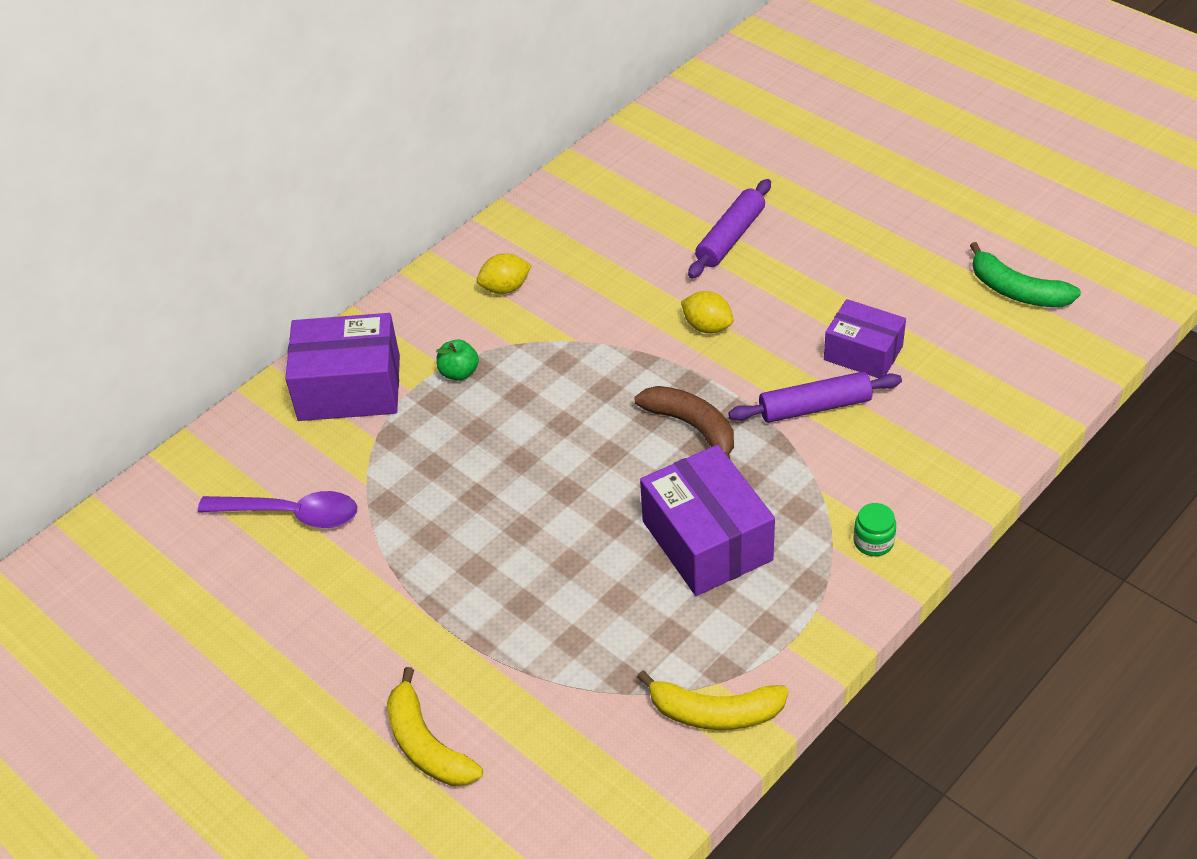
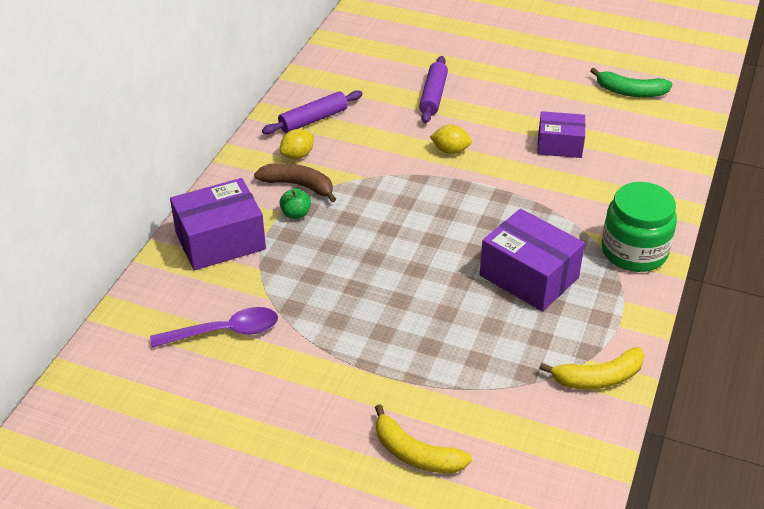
camera: 25 degrees left, 5 degrees down
brown banana [634,386,734,459] -> brown banana moved to [254,163,336,202]
purple rolling pin [729,371,902,423] -> purple rolling pin moved to [262,90,363,134]
green jar [854,503,896,556] -> green jar [602,182,677,272], size x2.40

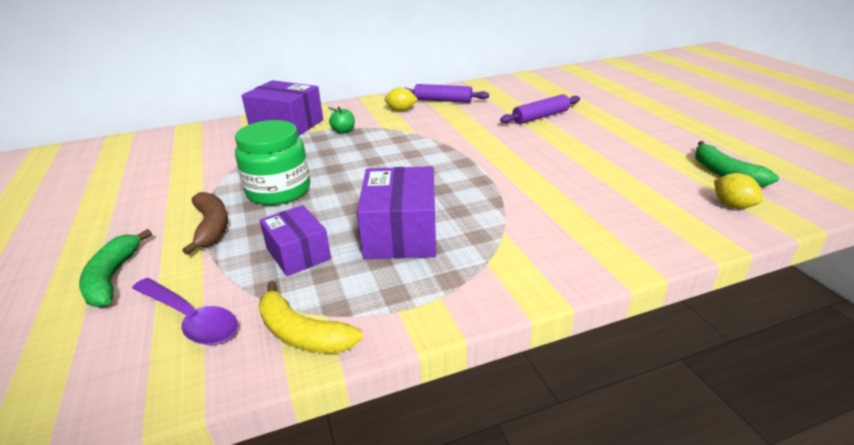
camera: 50 degrees right, 10 degrees down
purple spoon [150,307,278,347] -> purple spoon moved to [132,278,238,345]
brown banana [254,163,336,202] -> brown banana moved to [182,192,228,255]
yellow banana [375,404,472,474] -> green banana [79,229,152,307]
yellow lemon [430,125,472,154] -> yellow lemon moved to [714,173,762,209]
purple box [537,111,586,158] -> purple box moved to [260,205,331,276]
green jar [602,182,677,272] -> green jar moved to [235,120,310,205]

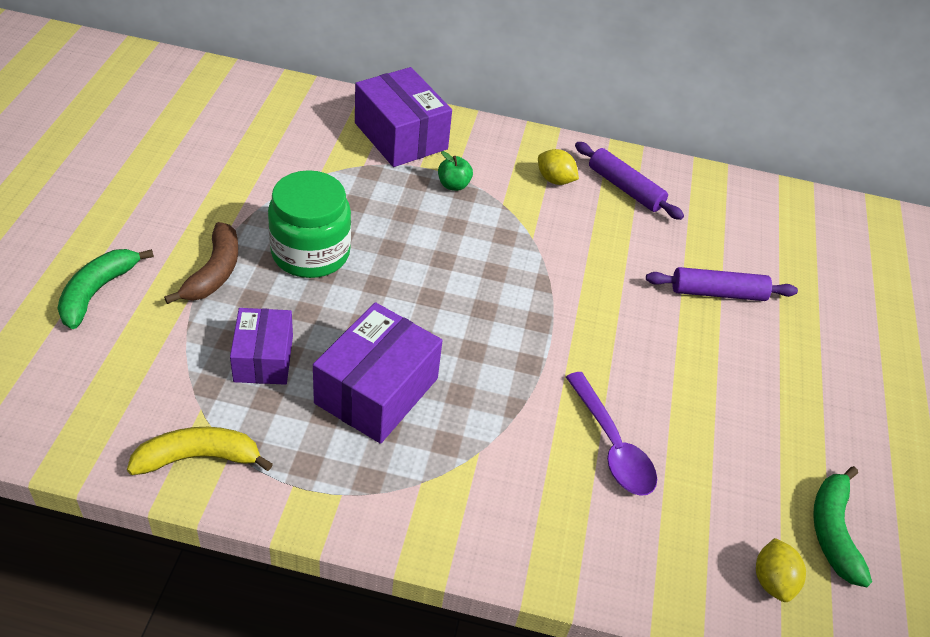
camera: 25 degrees right, 15 degrees up
purple spoon [132,278,238,345] -> purple spoon moved to [566,372,657,496]
yellow banana [258,281,363,353] -> yellow banana turned 105 degrees clockwise [127,427,273,475]

